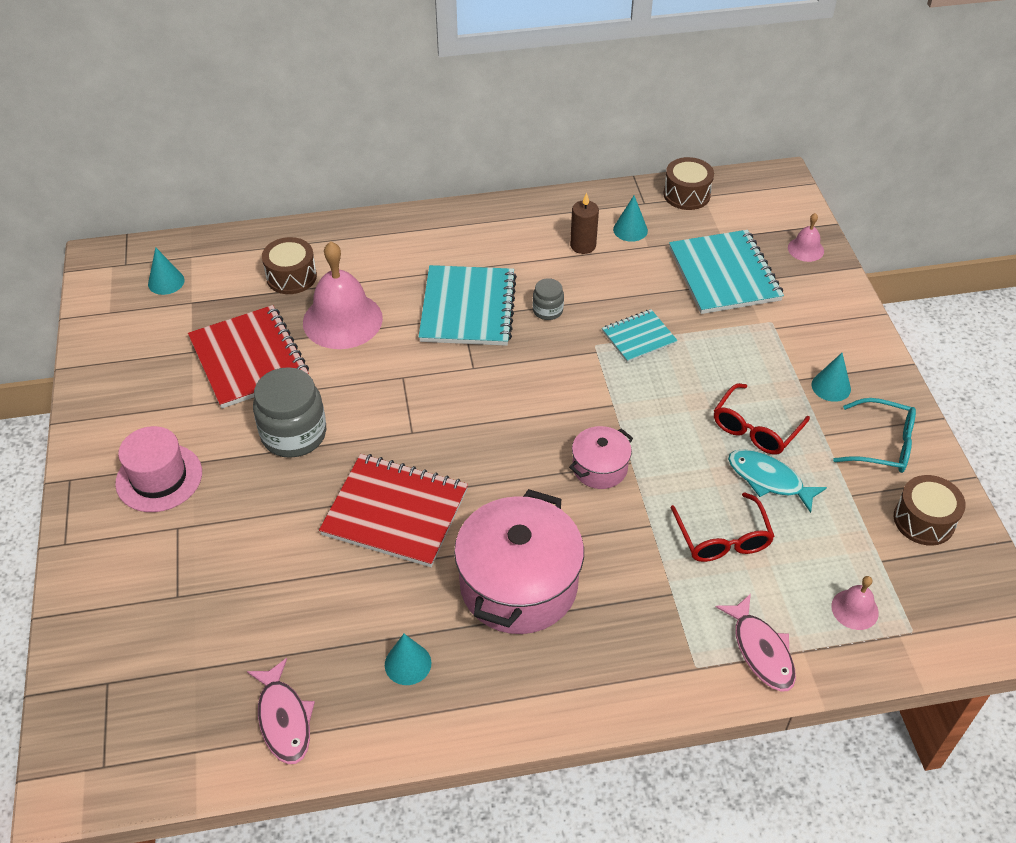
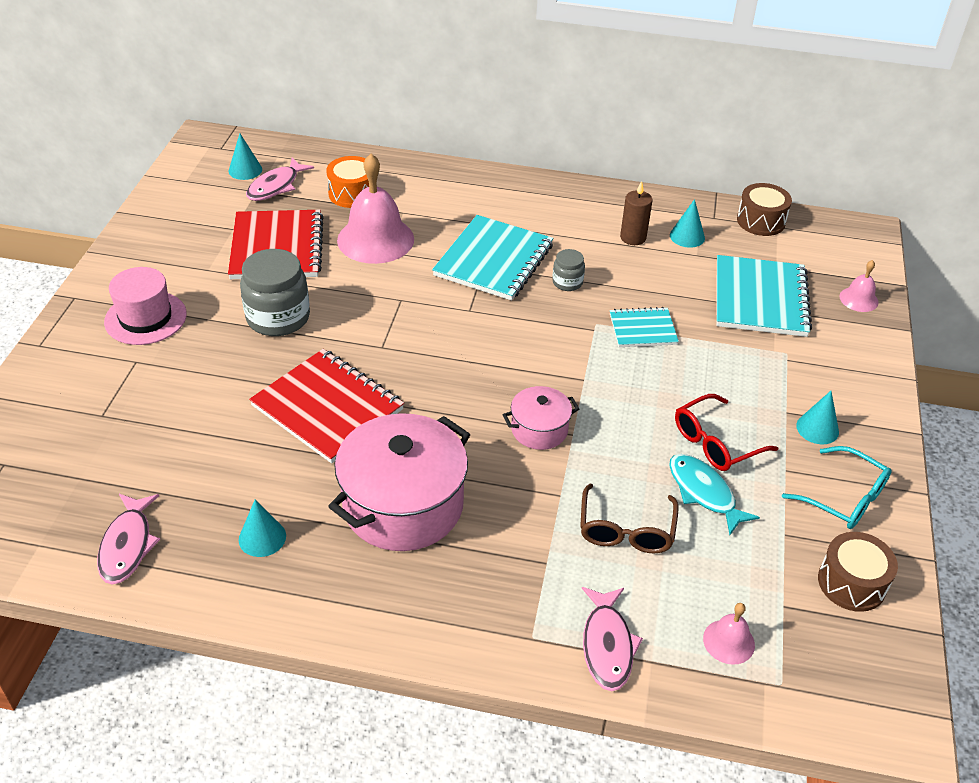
camera: 20 degrees right, 5 degrees down
brown drum [262,237,317,294] -> orange drum [326,156,369,208]
red glasses [670,492,775,562] -> brown glasses [580,484,679,554]
none -> pink fish [246,158,314,201]

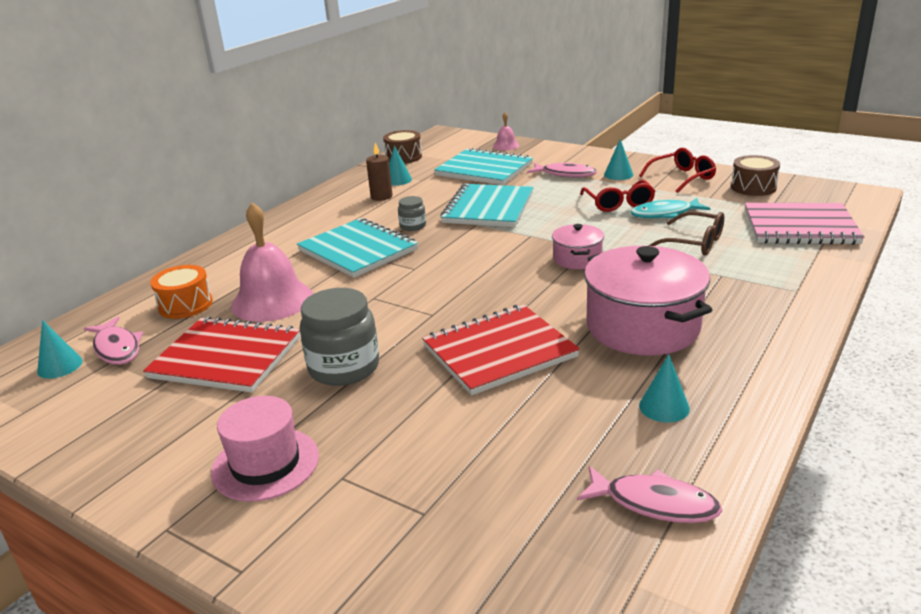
camera: 65 degrees left, 15 degrees down
pink fish [582,587,643,691] -> pink fish moved to [527,163,597,177]
turquoise notebook [610,307,679,347] -> turquoise notebook [441,184,534,227], size x1.80
pink bell [703,603,755,665] -> pink notebook [745,203,865,245]
turquoise glasses [782,446,892,529] -> red glasses [639,148,716,193]

